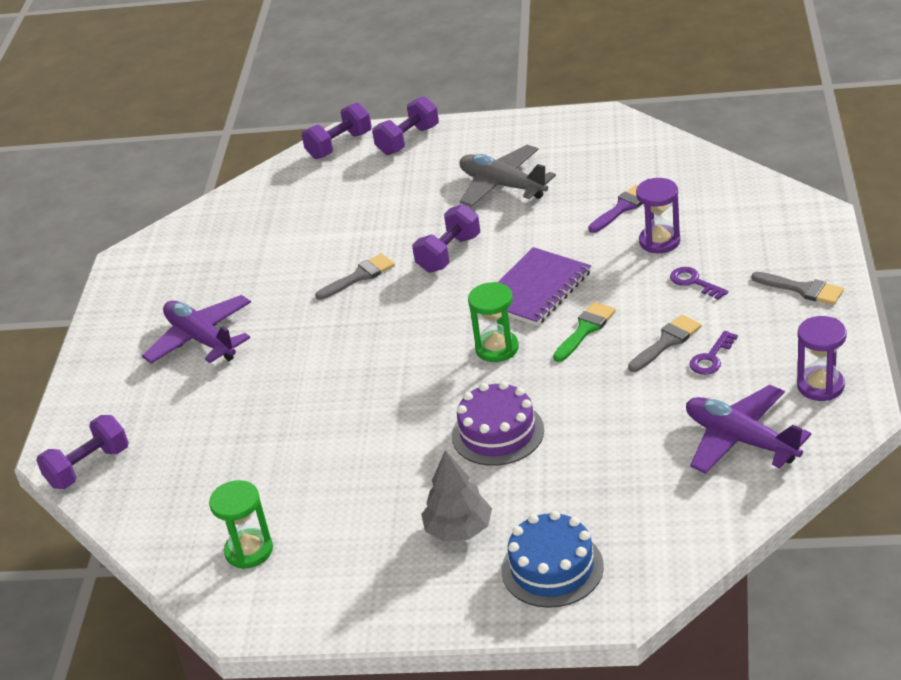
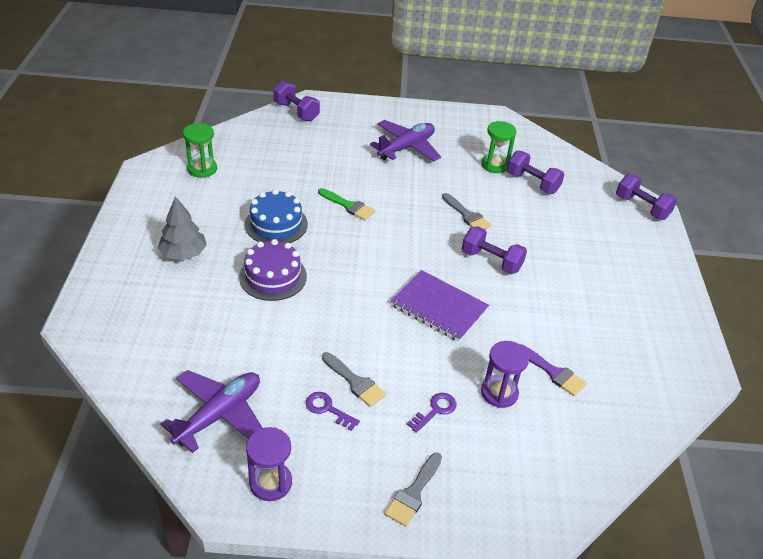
camera: 80 degrees right, 5 degrees up
purple dumbbell [372,96,439,155] -> purple dumbbell moved to [507,151,565,194]
grey plane [460,145,556,207] -> none
green hourglass [468,282,519,362] -> green hourglass moved to [481,121,516,173]
blue cake [502,511,604,608] -> blue cake moved to [245,189,308,243]
green brush [553,302,616,362] -> green brush moved to [318,188,375,220]

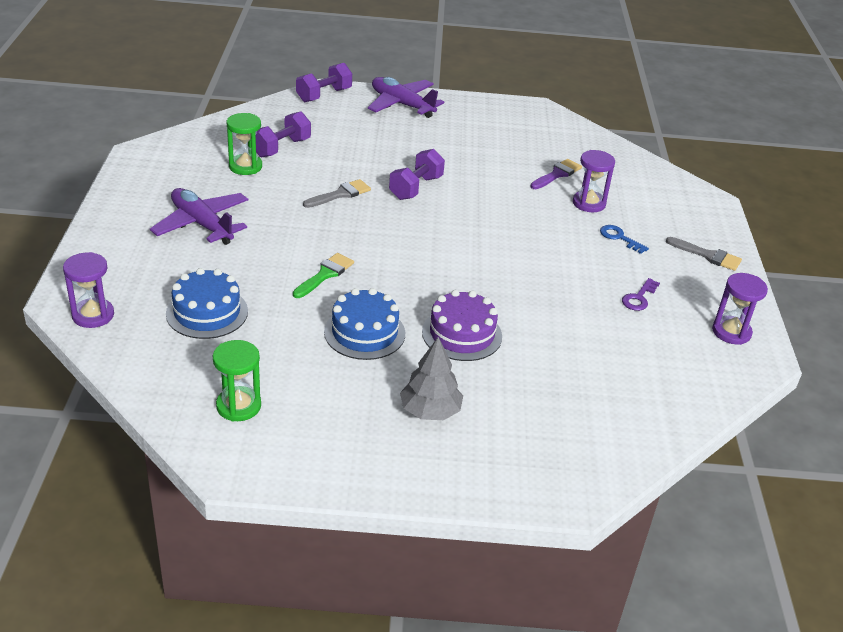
camera: 90 degrees left, 5 degrees down
purple plane [161,370,262,453] -> purple plane moved to [368,77,444,118]
purple dumbbell [273,81,320,122] -> purple hourglass [63,252,114,328]
grey brush [322,352,386,407] -> none
purple notebook [390,270,489,342] -> none
purple key [407,393,457,433] -> blue key [600,225,649,254]
none -> blue cake [166,268,248,339]

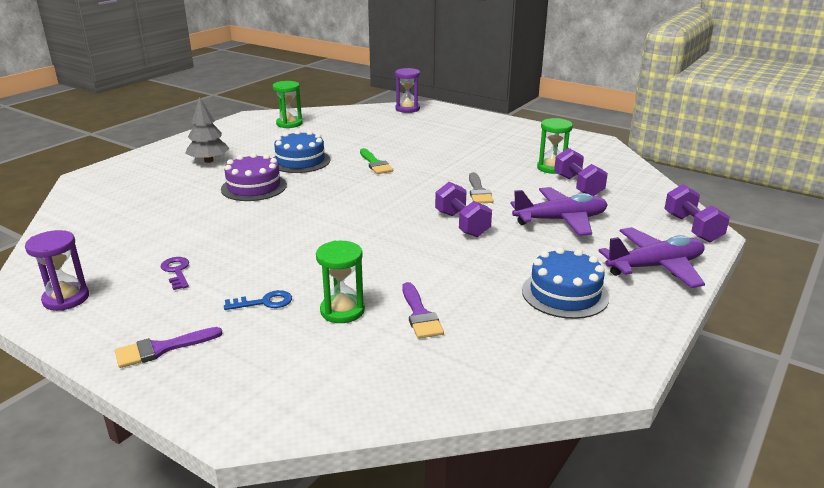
camera: 125 degrees right, 10 degrees down
purple plane [150,188,248,245] -> purple plane moved to [510,187,608,236]
blue cake [166,268,248,339] -> blue cake moved to [522,247,609,319]
purple hourglass [573,150,615,212] -> green hourglass [316,241,365,323]
grey brush [666,237,742,271] -> purple brush [115,327,223,368]

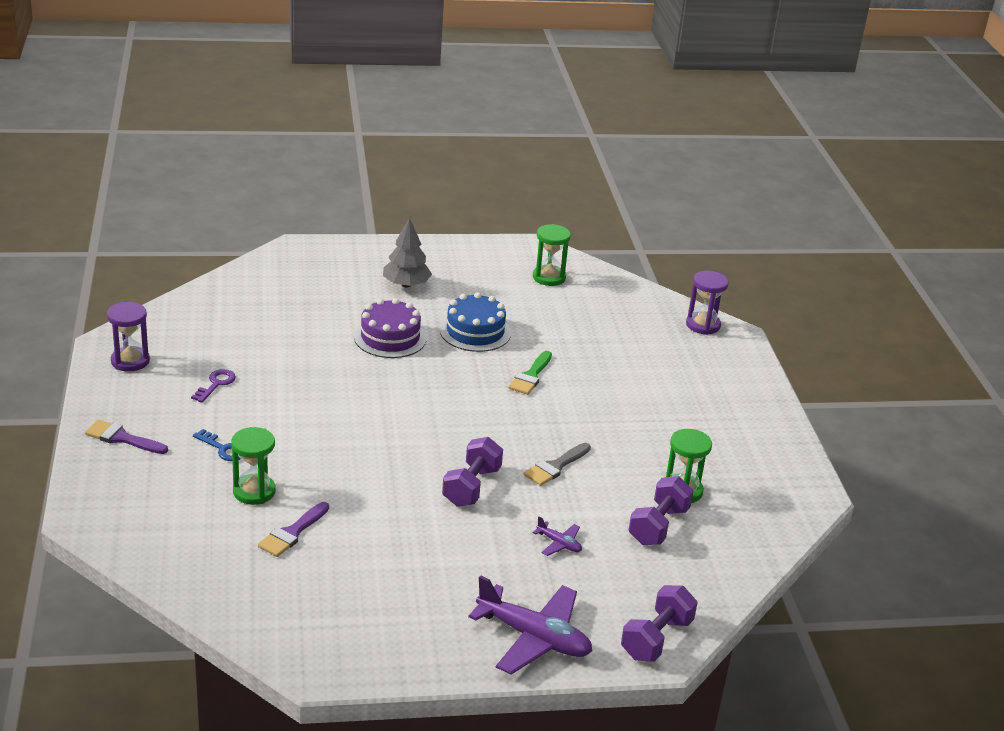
camera: 45 degrees right, 5 degrees up
purple plane [510,187,608,236] -> purple plane [533,516,582,556], size x0.45
blue cake [522,247,609,319] -> none

